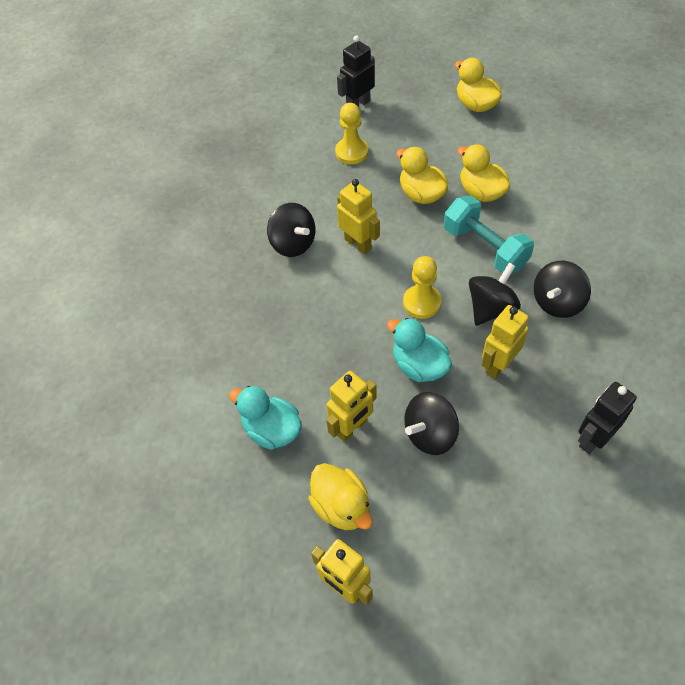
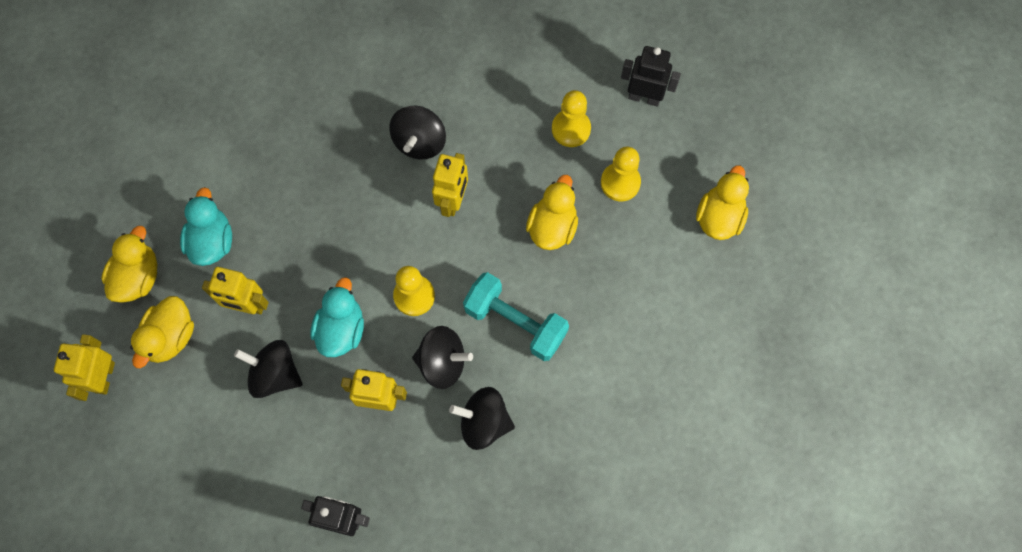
camera: 55 degrees right, 15 degrees up
turquoise dumbbell [444,196,534,274] -> turquoise dumbbell turned 75 degrees counterclockwise [463,272,569,361]
yellow duck [458,144,510,202] -> yellow duck moved to [101,226,157,303]
none -> yellow pawn [601,147,641,201]

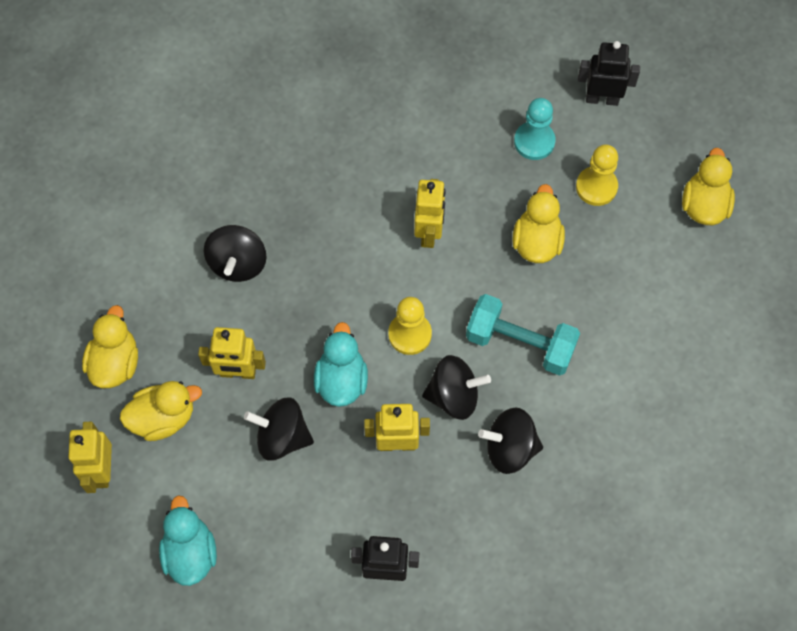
camera: 10 degrees left, 5 degrees down
yellow duck [130,296,194,368] -> yellow duck turned 120 degrees counterclockwise [120,381,202,441]
turquoise duck [180,187,232,266] -> turquoise duck moved to [159,495,217,586]
black spinning top [389,106,446,159] -> black spinning top moved to [204,225,267,282]
yellow pawn [552,90,591,147] -> turquoise pawn [514,98,556,160]

